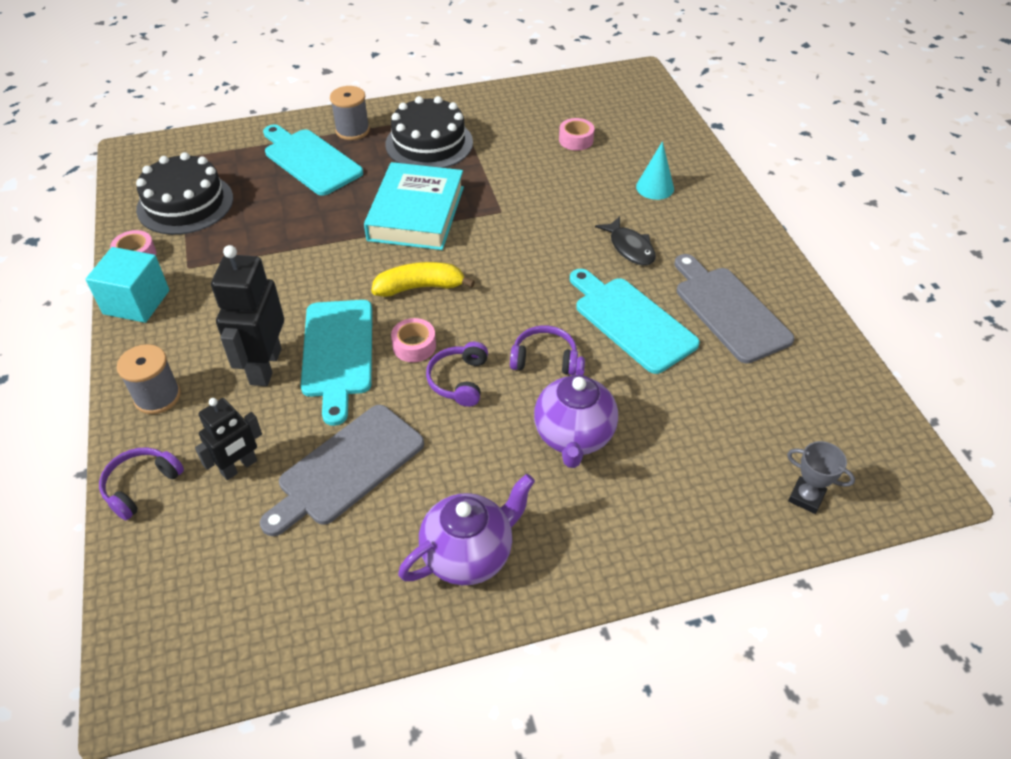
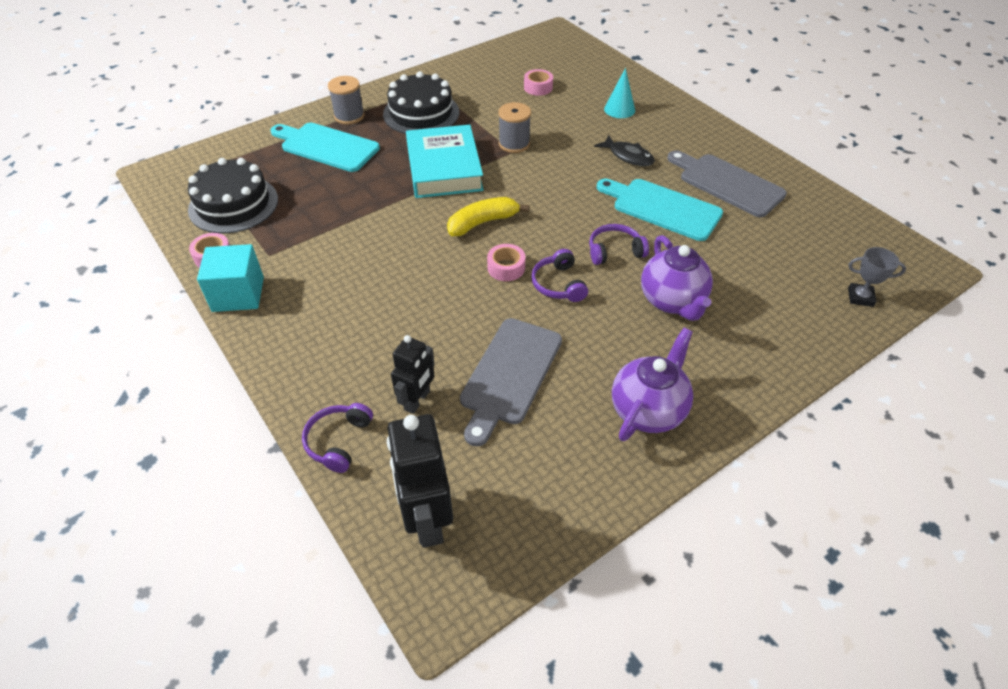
camera: 20 degrees left, 0 degrees up
grey spool [117,344,181,414] -> grey spool moved to [498,102,531,153]
black robot [211,245,284,386] -> black robot moved to [387,414,453,548]
turquoise cutting board [301,300,372,426] -> none

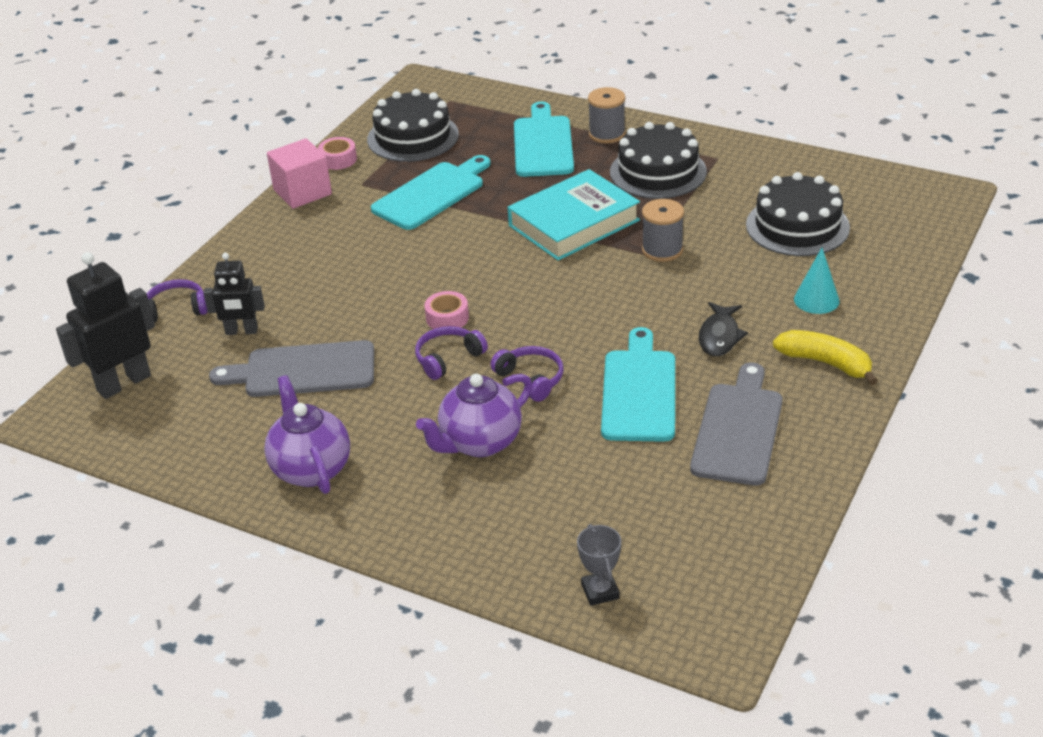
camera: 65 degrees right, 10 degrees down
turquoise cube [197,244,264,312] -> pink cube [267,138,332,209]
yellow banana [447,197,529,236] -> yellow banana moved to [773,330,878,385]
pink tape [524,69,553,96] -> black cake [746,172,850,256]
purple teapot [612,328,693,441] -> purple teapot turned 120 degrees counterclockwise [264,375,350,494]
none -> turquoise cutting board [371,155,491,230]

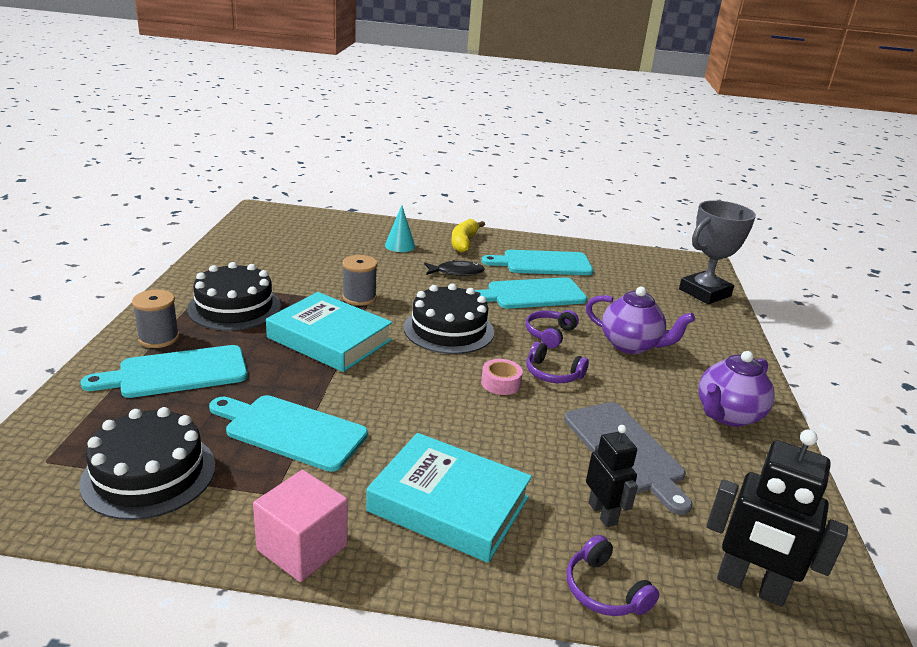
camera: 115 degrees left, 10 degrees down
pink tape [318,137,357,170] -> none
grey trophy [577,524,621,606] -> grey trophy [679,200,756,304], size x2.09
grey cutting board [690,363,783,486] -> turquoise cutting board [482,250,593,275]
black cake [746,172,850,256] -> black cake moved to [404,284,494,354]
none -> turquoise book [366,433,532,563]

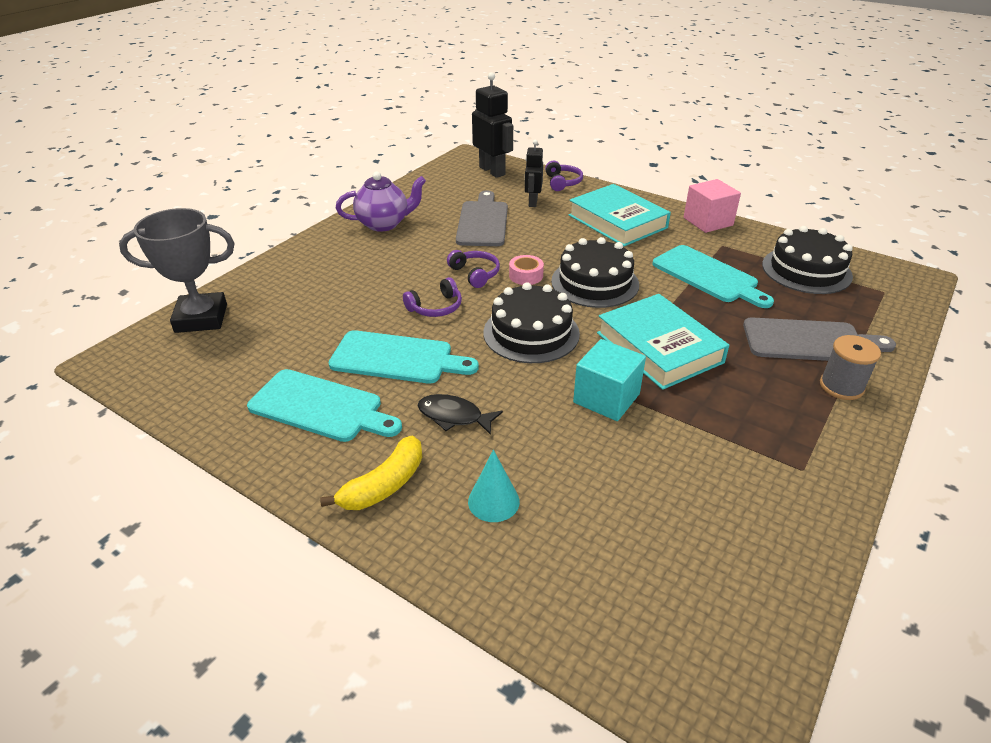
camera: 150 degrees left, 10 degrees up
turquoise cutting board [80,345,248,398] -> grey cutting board [743,317,896,361]
black cake [187,262,281,331] -> black cake moved to [551,237,639,308]
grey spool [342,255,378,306] -> turquoise cube [573,339,646,421]
purple teapot [586,287,695,354] -> none

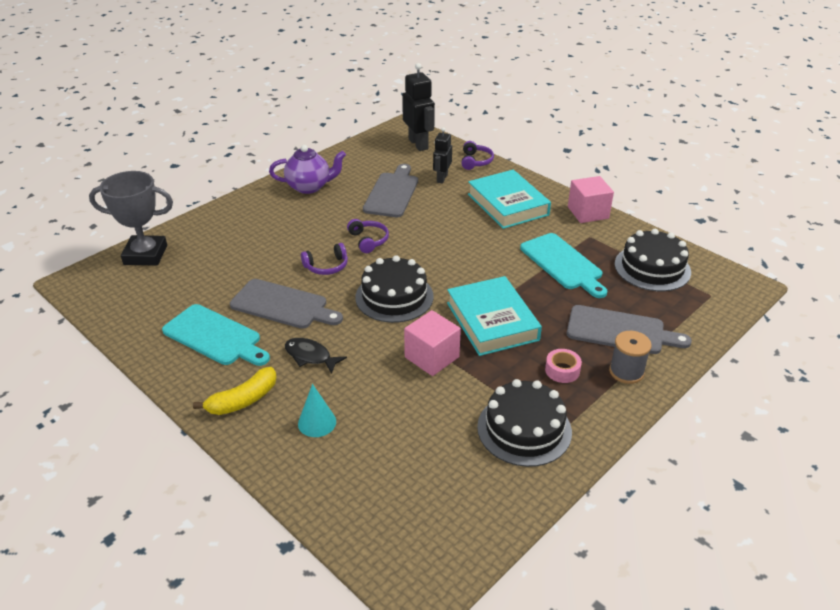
camera: 10 degrees right, 0 degrees up
turquoise cutting board [328,330,479,384] -> grey cutting board [230,279,343,329]
pink tape [509,255,544,285] -> pink tape moved to [545,349,582,383]
black cake [551,237,639,308] -> black cake moved to [477,379,572,467]
turquoise cube [573,339,646,421] -> pink cube [404,310,461,376]

